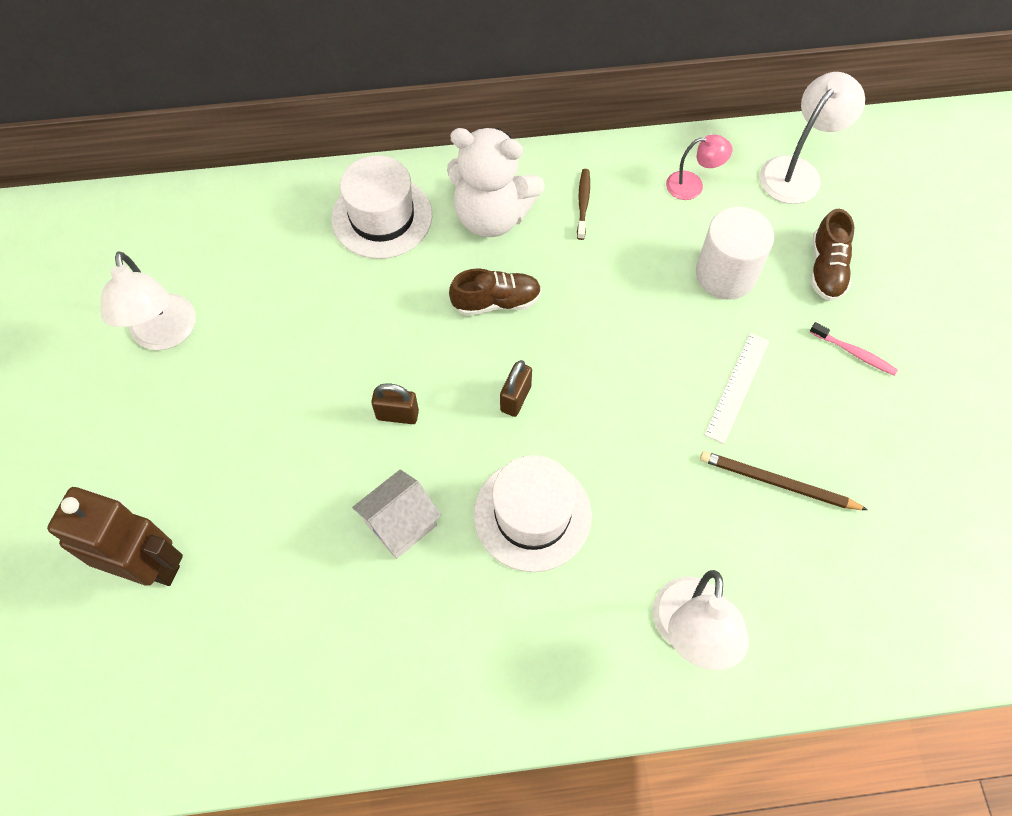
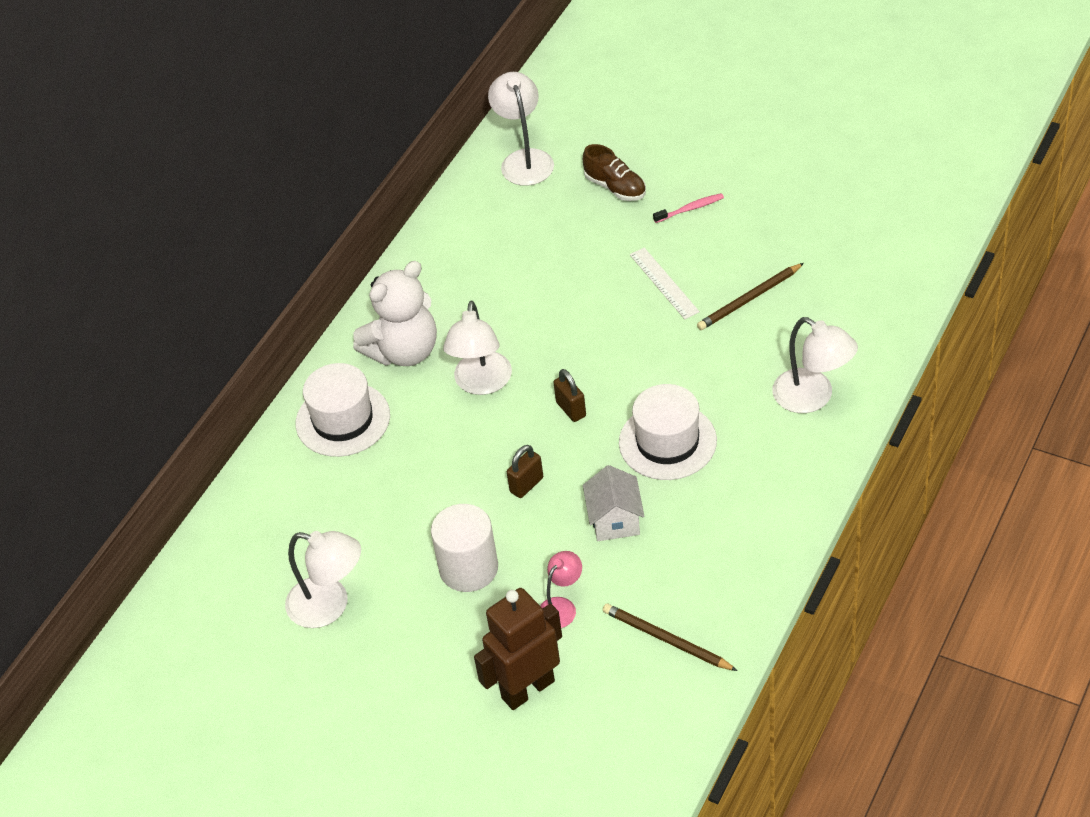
camera: 50 degrees left, 15 degrees down
brown shoe [449,268,542,316] -> white lamp [443,300,512,395]
brown toothbrush [577,169,590,240] -> none
pink lamp [666,135,732,200] -> pink lamp moved to [540,551,582,628]
white cylinder [696,207,774,300] -> white cylinder moved to [431,504,498,592]
none -> brown pencil [603,604,738,671]

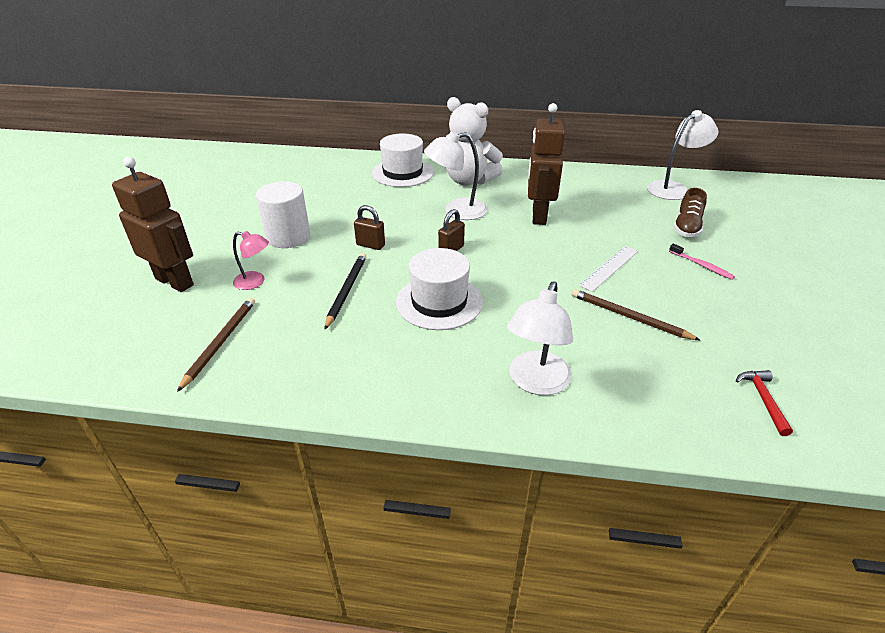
camera: 65 degrees right, 10 degrees down
white lamp [285,531,361,628] -> none
white house [583,465,644,541] -> black pencil [325,253,366,329]
none -> brown robot [528,103,565,225]
none -> red hammer [736,370,793,436]

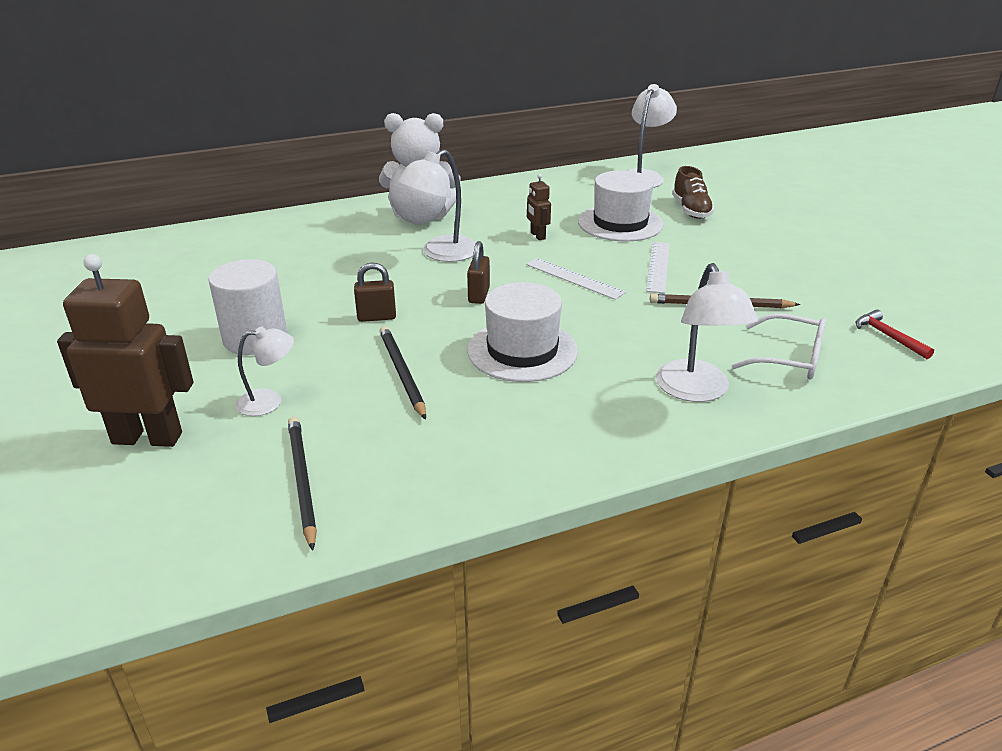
camera: 30 degrees left, 5 degrees down
brown pencil [177,297,255,392] -> black pencil [288,417,317,551]
pink lamp [233,231,269,290] -> white lamp [236,326,294,416]
white hat [372,133,434,187] -> white hat moved to [578,170,664,242]
brown robot [528,103,565,225] -> brown robot [527,174,551,240], size x0.47
pink toothbrush [669,244,735,280] -> none
none -> white ruler [526,258,626,300]
none -> white glasses [732,313,826,379]

